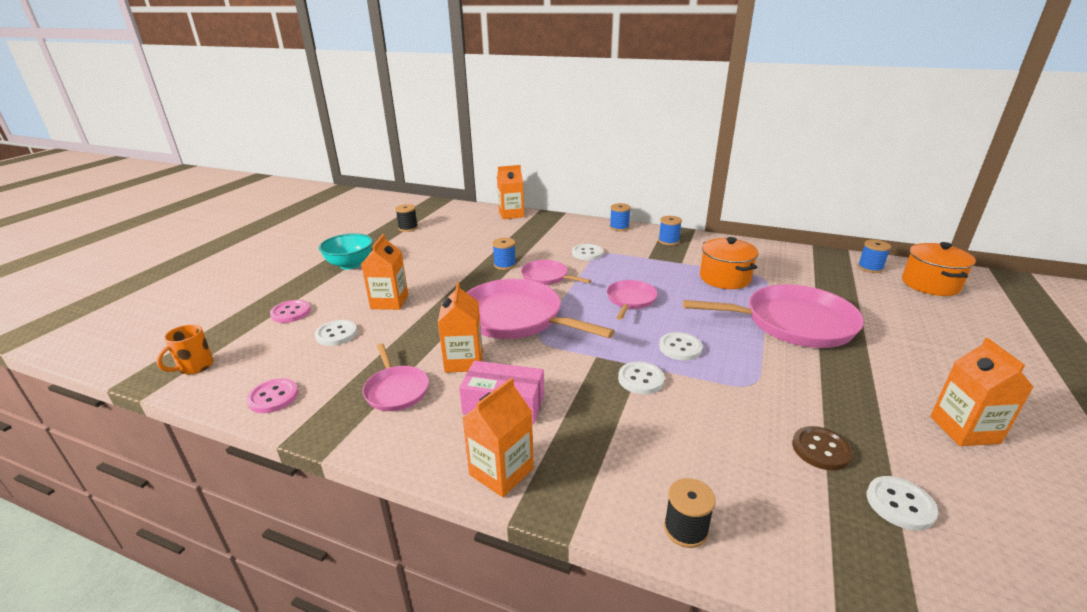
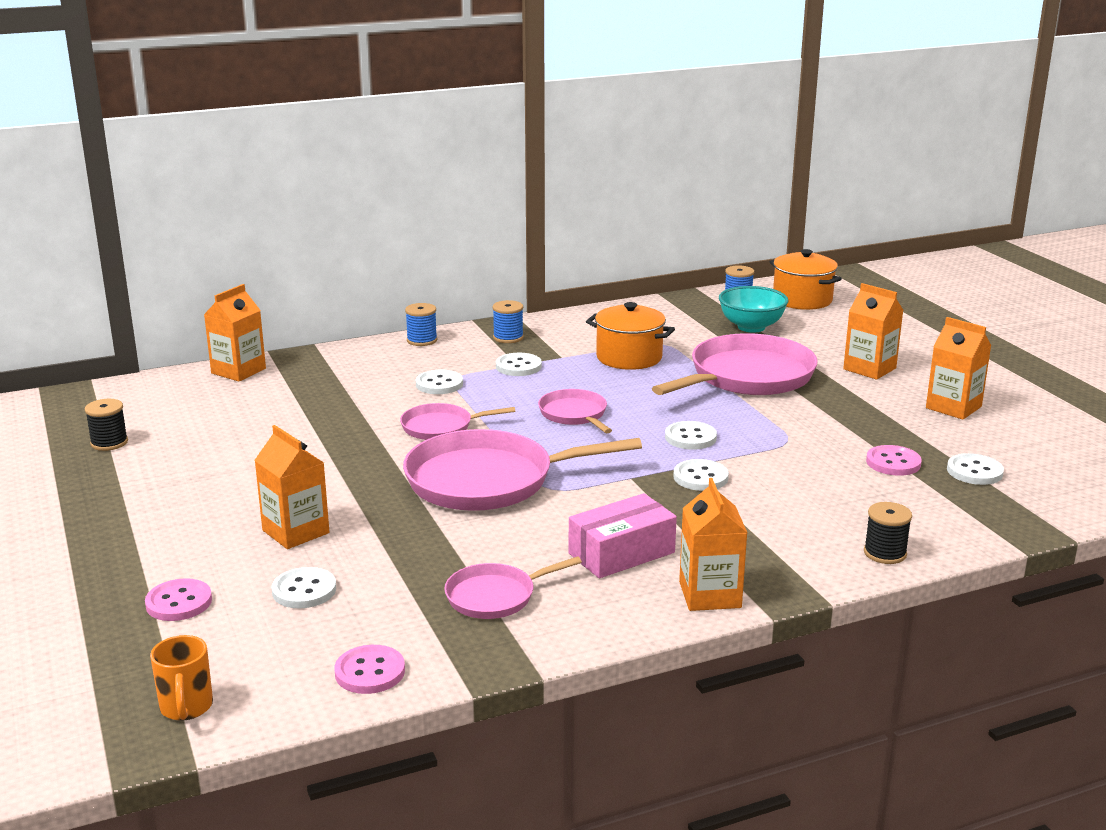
camera: 45 degrees left, 5 degrees down
turquoise bowl [319,233,373,270] -> turquoise bowl moved to [719,286,788,333]
pink pan [362,343,429,411] -> pink pan turned 135 degrees clockwise [444,556,582,619]
orange carton [438,282,483,373] -> orange carton moved to [843,283,903,380]
blue spool [492,238,516,270] -> none
brown button [792,426,853,470] -> pink button [866,445,922,476]
none -> white button [496,353,542,376]

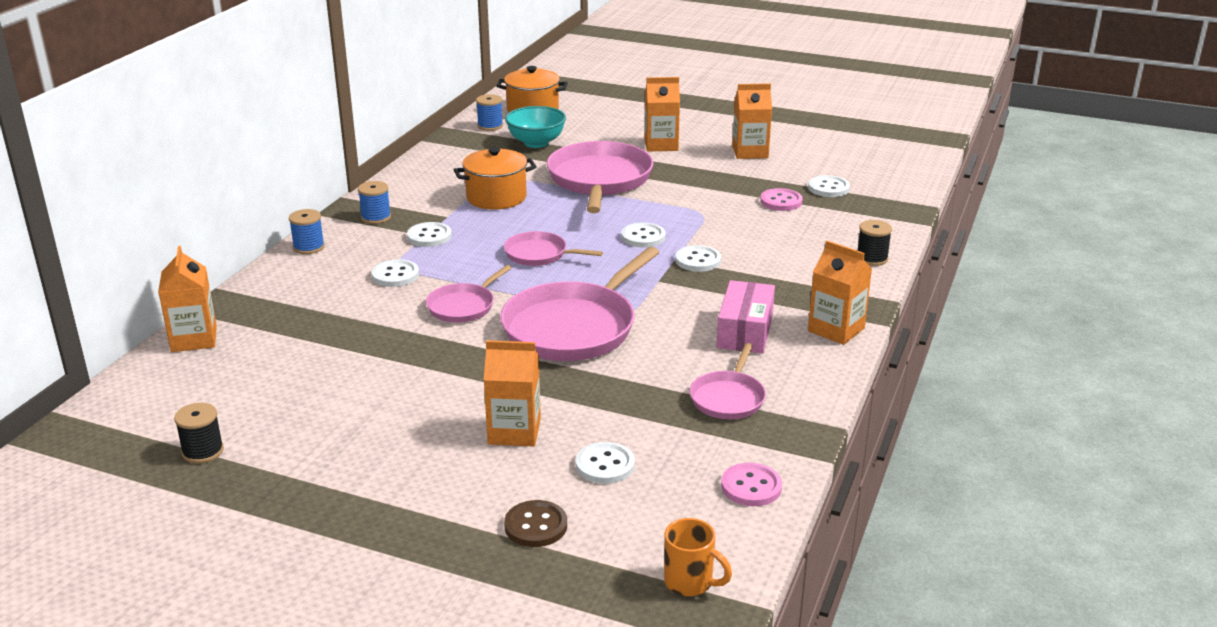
camera: 45 degrees left, 5 degrees up
pink button [145,578,212,621] -> brown button [504,500,567,547]

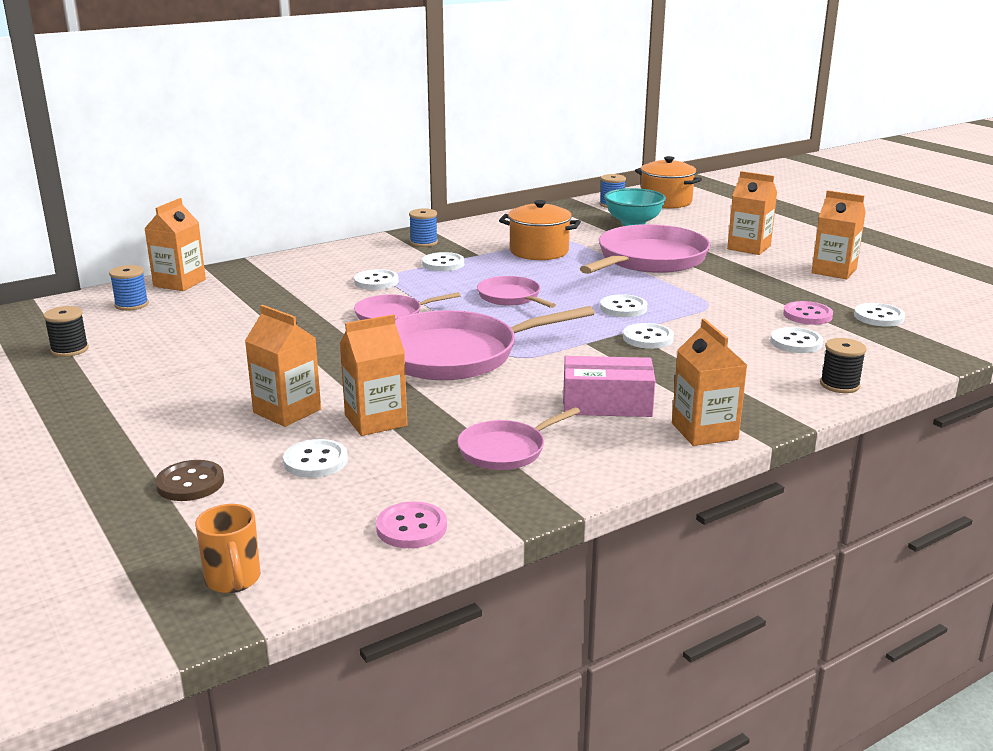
camera: 35 degrees right, 5 degrees down
blue spool [289,209,325,254] -> blue spool moved to [109,265,149,311]
pink box [717,280,775,354] -> pink box turned 45 degrees clockwise [563,356,656,417]
none -> orange carton [340,314,407,436]
none -> white button [770,327,823,353]

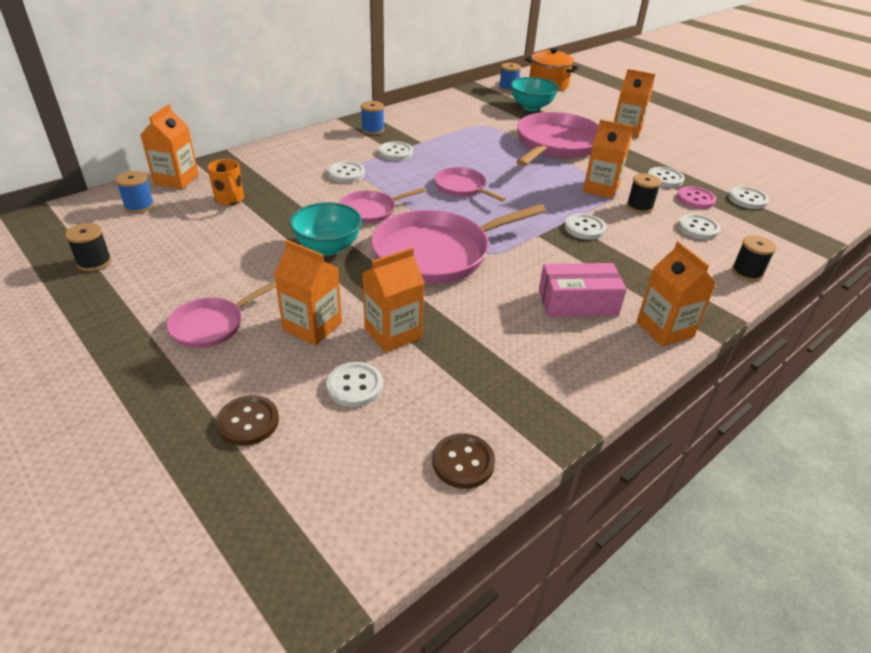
camera: 10 degrees left, 15 degrees up
orange mug [195,504,260,593] -> orange mug moved to [207,159,244,206]
pink button [376,501,447,548] -> brown button [432,433,495,489]
pink pan [457,407,580,470] -> pink pan moved to [166,282,276,348]
orange pot [499,200,581,260] -> none
white button [600,294,647,317] -> white button moved to [648,167,685,188]
orange carton [811,190,866,280] -> orange carton moved to [583,119,633,199]
none -> turquoise bowl [290,202,362,256]
none -> black spool [627,173,661,213]

